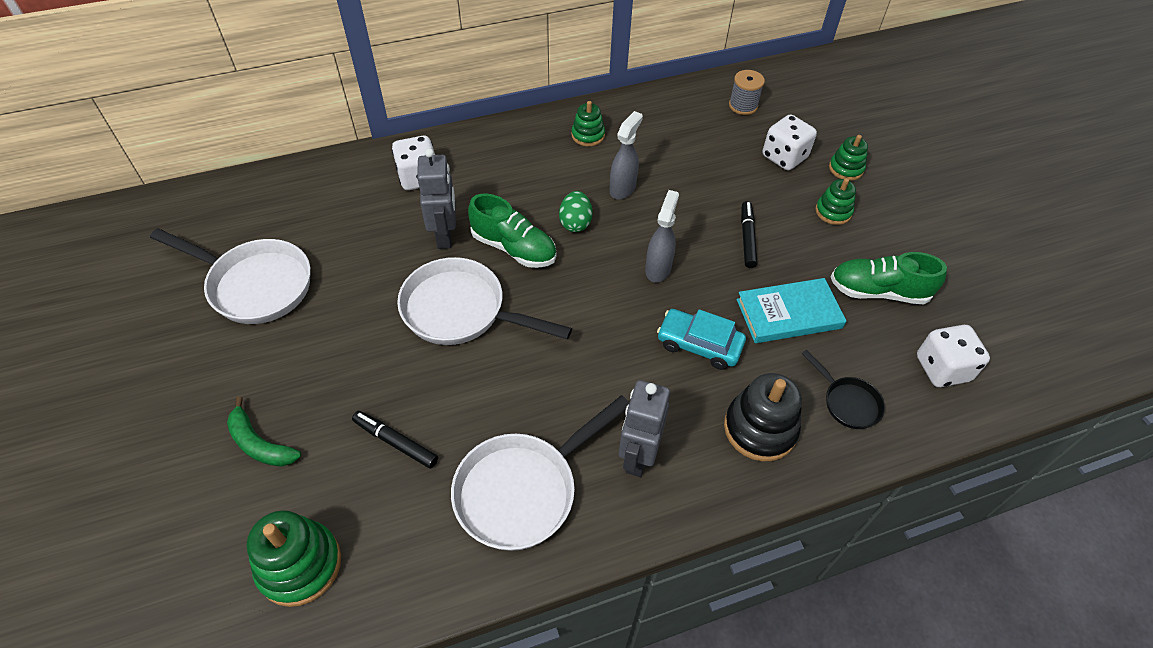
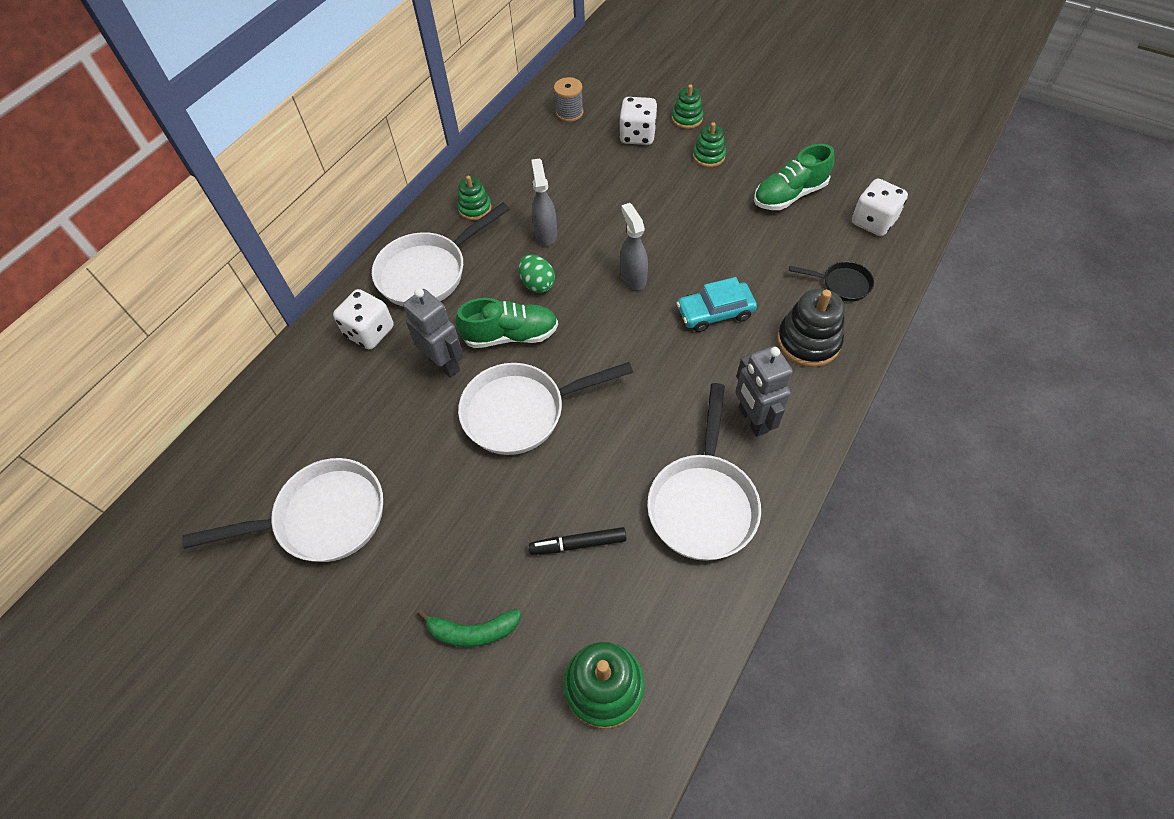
camera: 35 degrees left, 5 degrees up
turquoise book [737,278,847,343] -> none
black marker [741,201,757,268] -> none
none -> white pan [372,202,509,306]

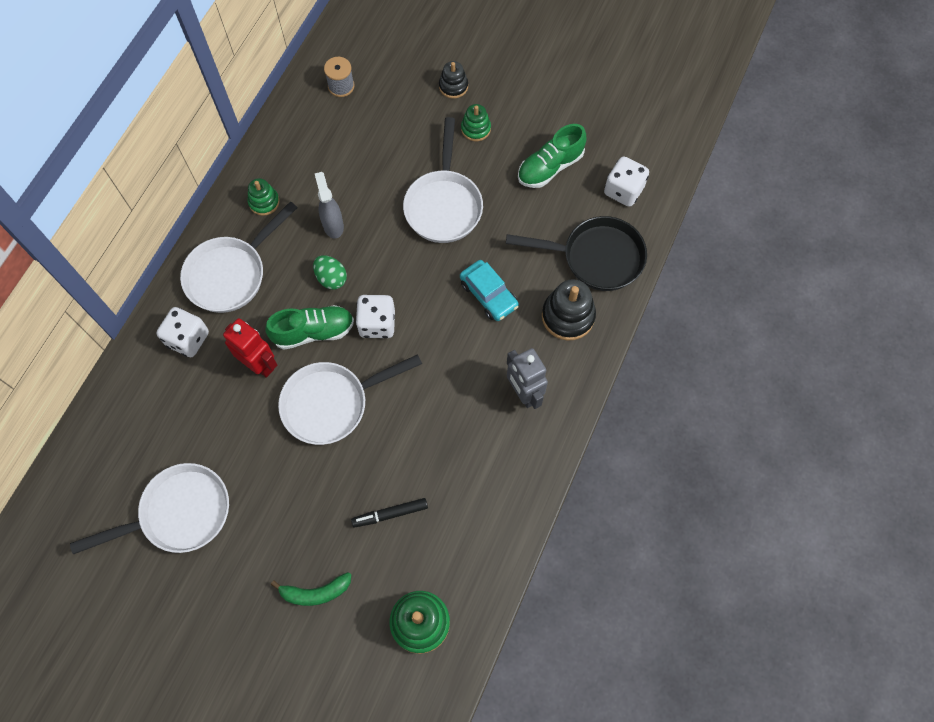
camera: 10 degrees left, 10 degrees up
grey robot [403,288,463,378] -> red robot [223,318,277,378]
white dice [619,97,657,145] -> white dice moved to [356,295,395,338]
grey spray bottle [620,203,648,290] -> none
white pan [647,383,761,561] -> white pan moved to [403,117,483,243]
green stacking toy [672,84,703,129] -> black stacking toy [439,61,468,99]
turquoise car [677,277,757,332] -> turquoise car turned 105 degrees counterclockwise [460,260,519,321]
black pan [789,261,874,302] -> black pan [506,216,647,291], size x1.94

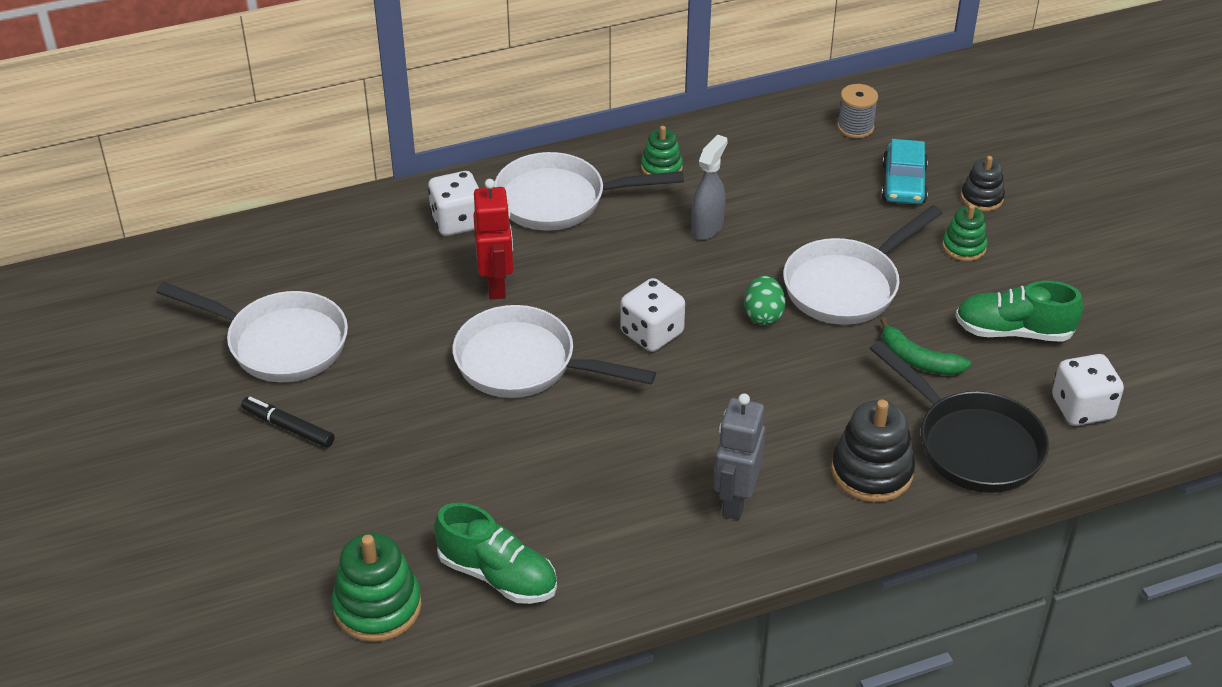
camera: 45 degrees right, 25 degrees down
green shoe [265,305,354,350] -> green shoe moved to [434,503,557,604]
green banana [271,572,351,606] -> green banana moved to [880,317,971,375]
green egg [313,255,347,290] -> green egg moved to [744,276,785,325]
black marker [351,498,428,528] -> black marker moved to [241,397,335,448]
turquoise car [460,260,519,321] -> turquoise car moved to [881,139,928,204]

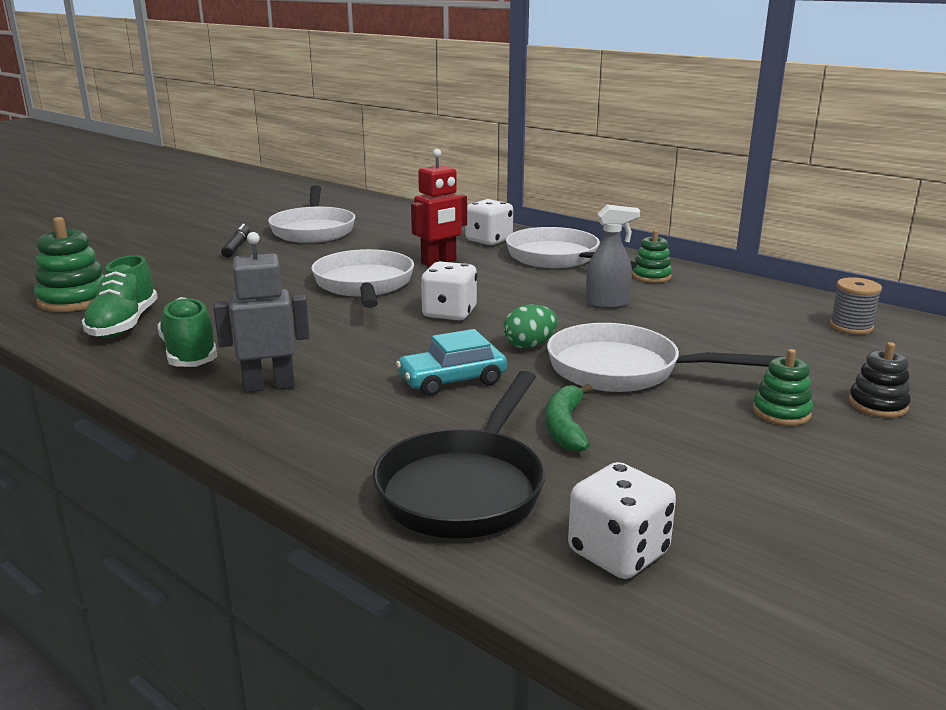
camera: 60 degrees right, 20 degrees down
black stacking toy [831,400,915,502] -> none
turquoise car [881,139,928,204] -> turquoise car moved to [396,329,507,396]
green shoe [955,281,1083,342] -> green shoe moved to [158,297,217,367]

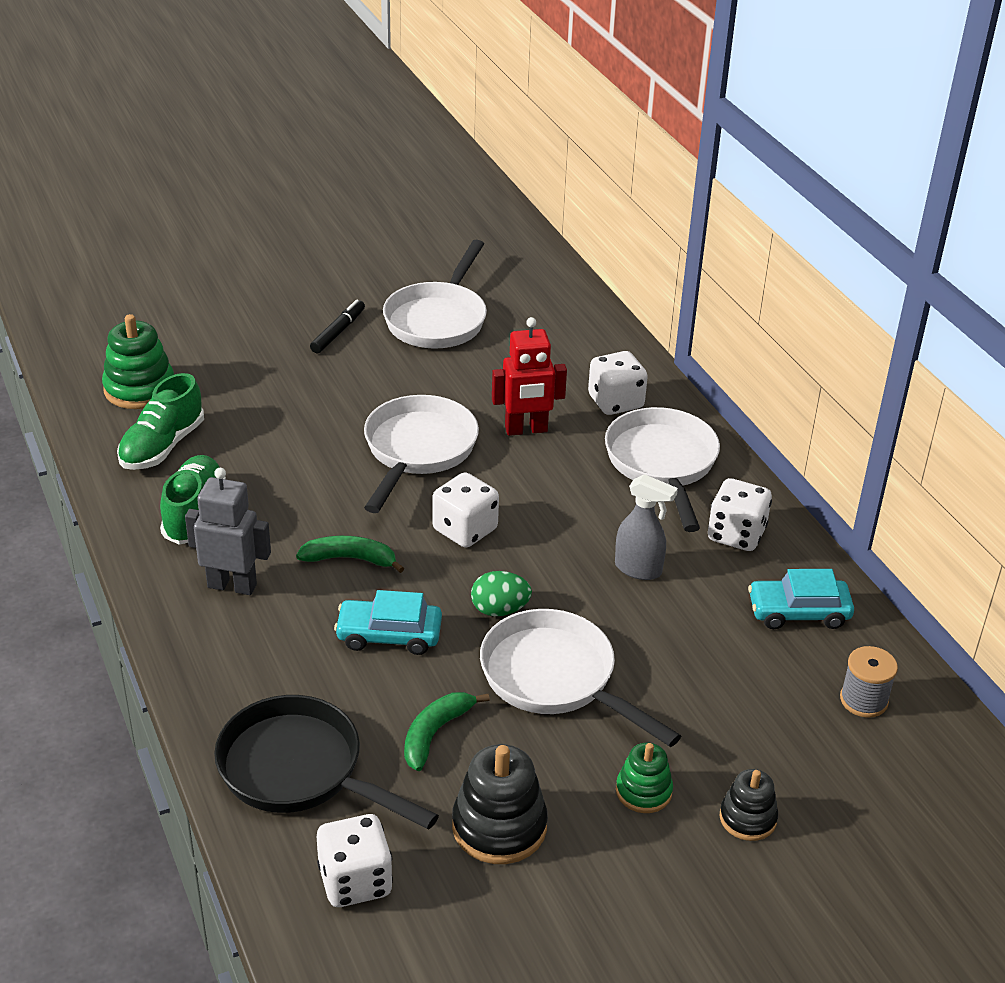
camera: 25 degrees right, 15 degrees up
black pan [373,371,545,538] -> black pan turned 75 degrees clockwise [214,695,439,830]
green stacking toy [632,230,672,283] -> white dice [708,478,772,551]
none -> green banana [296,536,404,573]
none -> black stacking toy [452,744,548,864]
none -> turquoise car [748,569,854,629]

